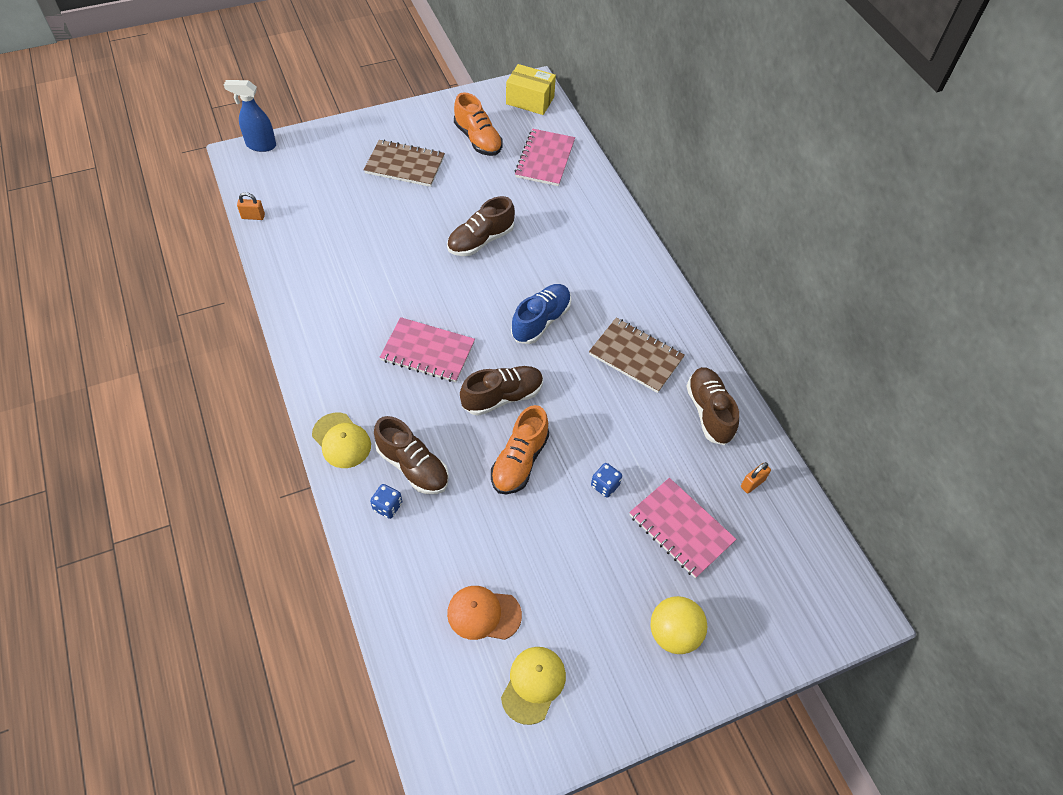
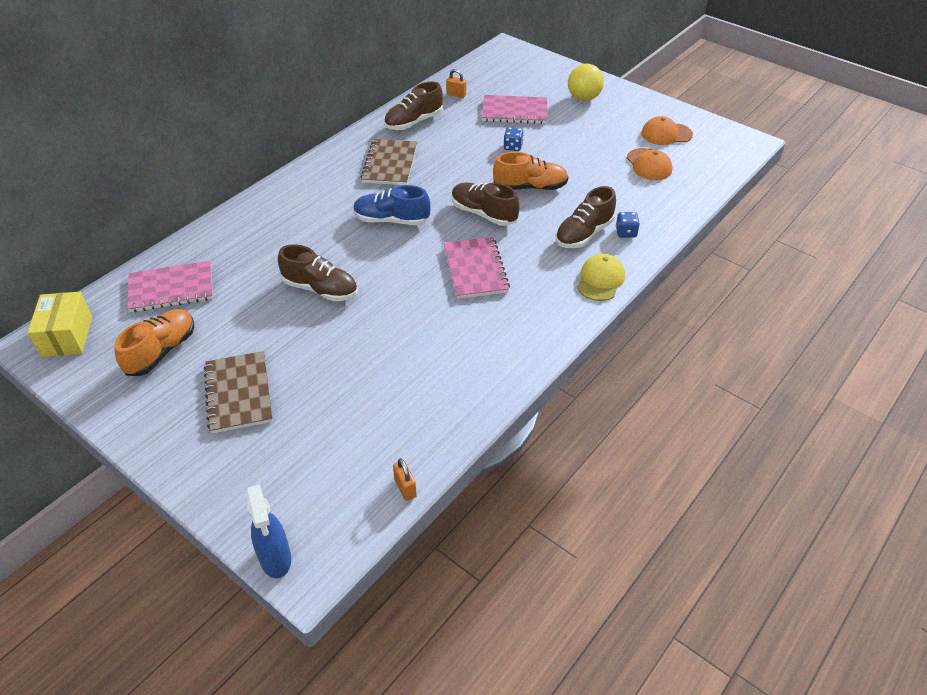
camera: 115 degrees left, 10 degrees down
brown shoe [374,416,449,494] -> brown shoe turned 150 degrees counterclockwise [555,186,616,248]
yellow cap [501,647,566,725] -> orange cap [641,116,693,145]
pink notebook [629,478,736,578] -> pink notebook turned 75 degrees clockwise [482,95,547,124]

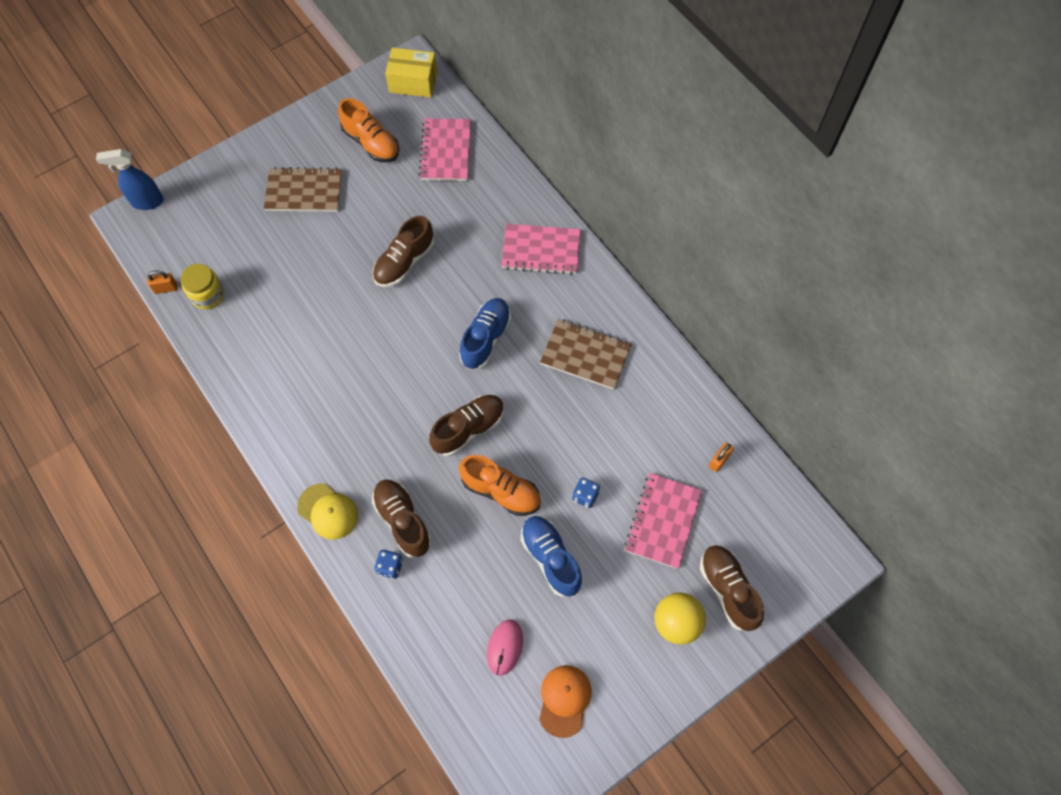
camera: 105 degrees right, 20 degrees up
brown shoe [384,81,443,130] -> brown shoe moved to [700,545,764,631]
pink notebook [444,237,510,299] -> pink notebook moved to [501,224,581,275]
orange shoe [493,152,568,190] -> orange shoe turned 75 degrees counterclockwise [459,455,541,516]
orange cap [627,148,673,180] -> pink mouse [487,620,523,675]
none -> yellow jar [181,264,224,309]
none -> blue shoe [521,516,582,597]

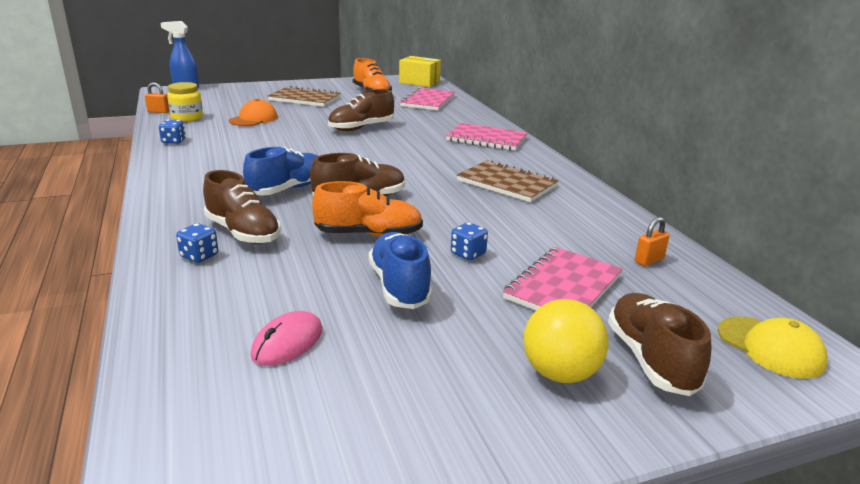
camera: 15 degrees right, 40 degrees down
yellow cap [297,484,358,540] -> yellow cap moved to [718,316,828,379]
brown shoe [372,479,432,558] -> brown shoe turned 150 degrees clockwise [203,170,281,244]
blue shoe [459,298,511,370] -> blue shoe moved to [243,147,318,196]
orange shoe [459,455,541,516] -> orange shoe turned 45 degrees counterclockwise [312,181,423,237]
orange cap [539,665,592,738] -> orange cap moved to [229,99,278,126]
none -> blue dice [159,120,186,144]

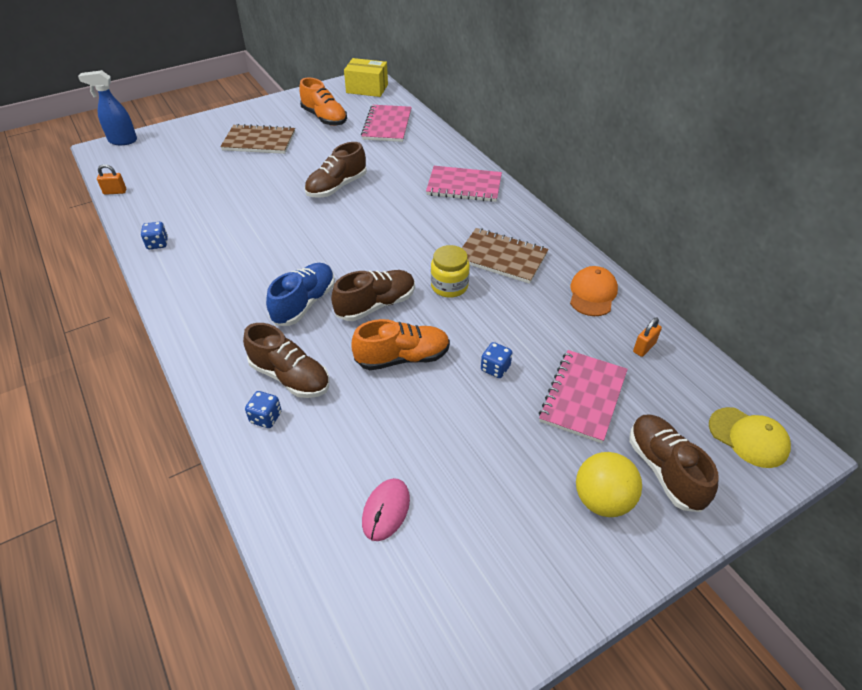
camera: 10 degrees left, 20 degrees up
yellow jar [167,82,203,122] -> yellow jar moved to [431,245,470,298]
orange cap [229,99,278,126] -> orange cap moved to [570,266,618,316]
blue shoe [369,232,433,309] -> none

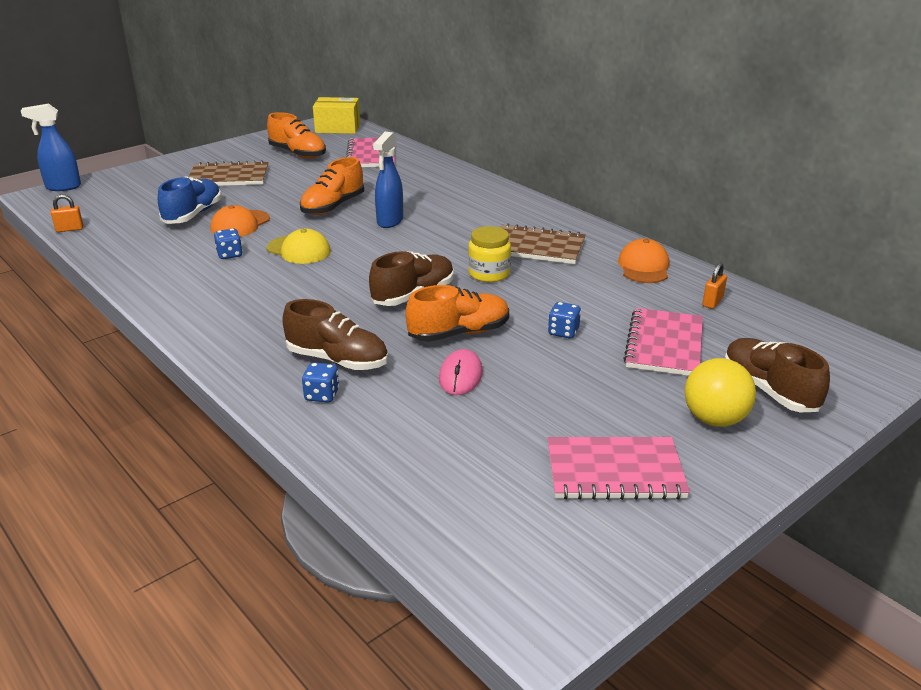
camera: 10 degrees left, 15 degrees down
blue dice [141,222,168,249] -> blue dice moved to [214,229,243,259]
blue shoe [266,263,335,326] -> blue shoe moved to [158,176,221,224]
brown shoe [304,142,367,198] -> orange shoe [300,157,364,215]
pink mouse [362,478,410,541] -> pink mouse moved to [439,349,483,395]
pink notebook [426,166,502,202] -> pink notebook moved to [547,437,690,500]
yellow cap [709,407,791,468] -> yellow cap moved to [267,229,331,264]
none -> orange cap [210,205,270,237]
none -> blue spray bottle [373,132,403,228]

